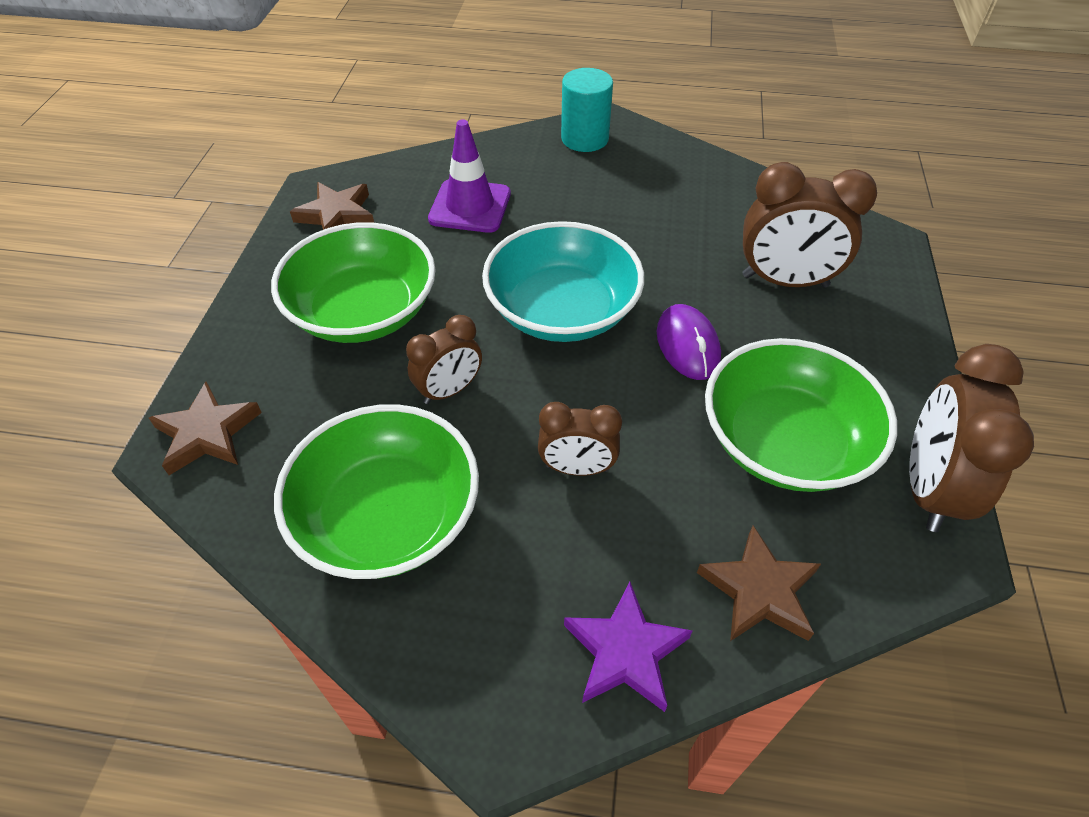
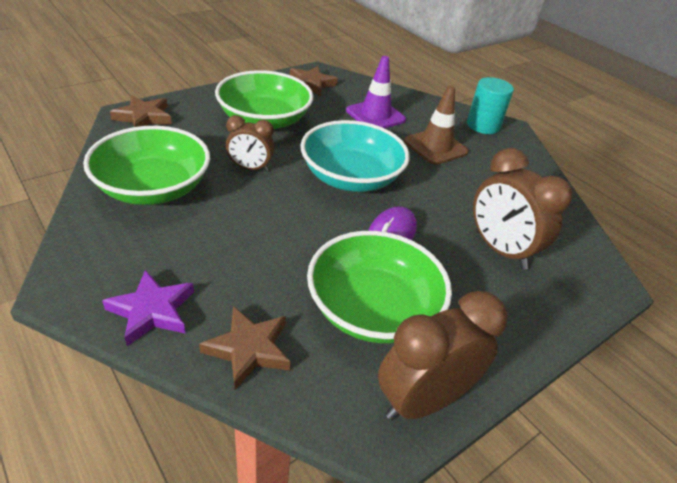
camera: 40 degrees right, 10 degrees down
brown clock [538,402,622,476] -> none
none -> brown traffic cone [404,85,469,165]

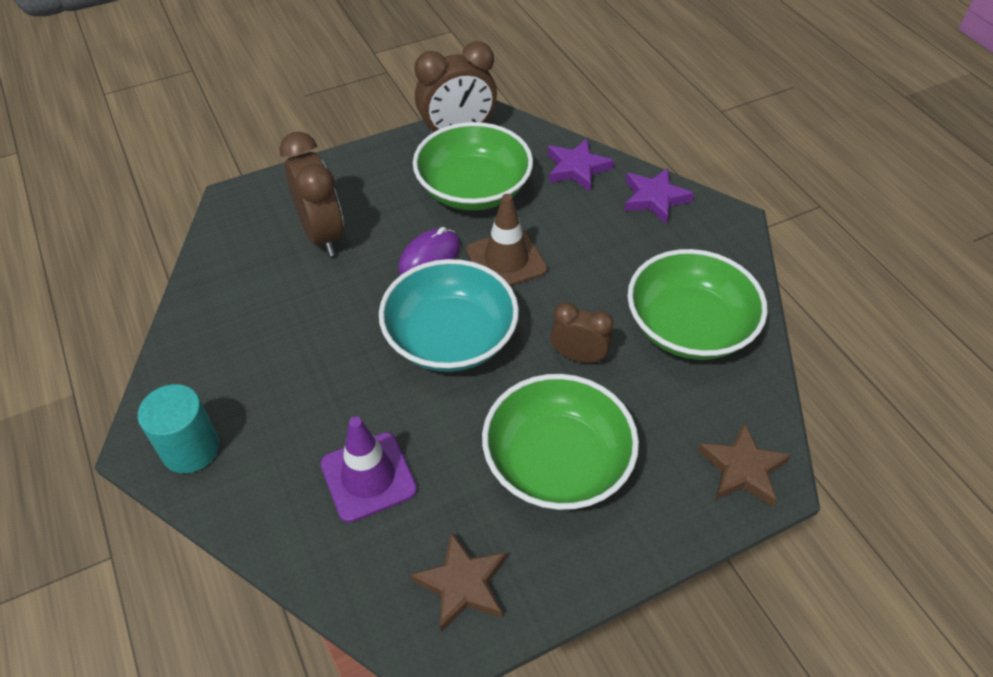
camera: 165 degrees left, 10 degrees up
brown star [199,306,291,390] -> purple star [548,138,614,192]
brown traffic cone [404,85,469,165] -> brown traffic cone moved to [466,194,547,286]

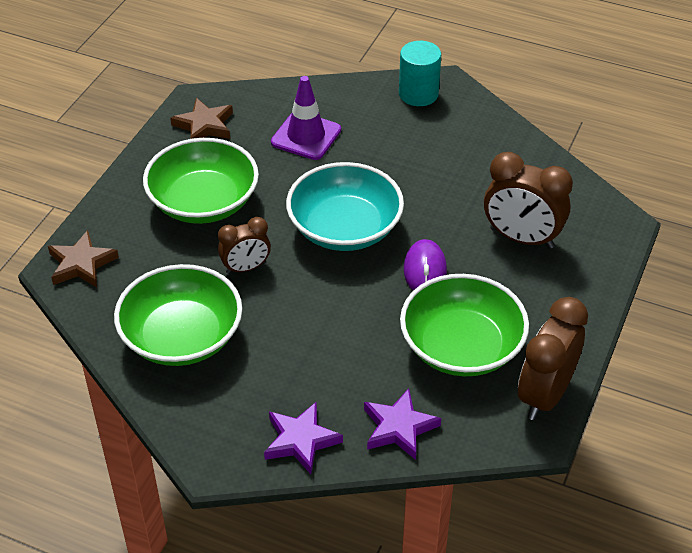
camera: 140 degrees right, 5 degrees down
brown traffic cone [466,194,547,286] -> none

